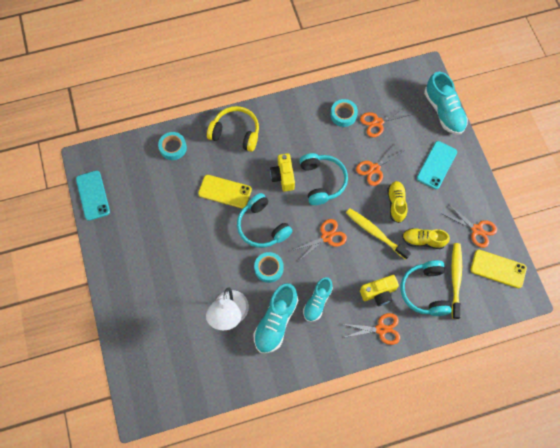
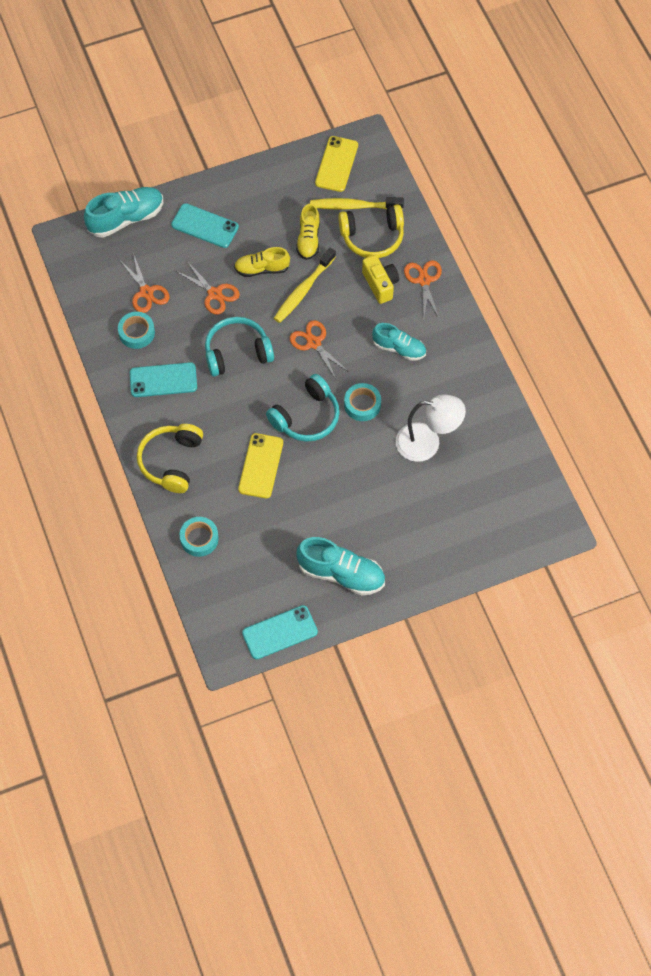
camera: 95 degrees left, 5 degrees down
turquoise shoe [254,283,298,354] -> turquoise shoe moved to [296,537,385,595]
yellow camera [270,153,295,192] -> none
turquoise headphones [401,260,452,316] -> yellow headphones [338,204,404,258]
orange scissors [443,205,497,248] -> none
none -> turquoise phone [130,362,197,397]

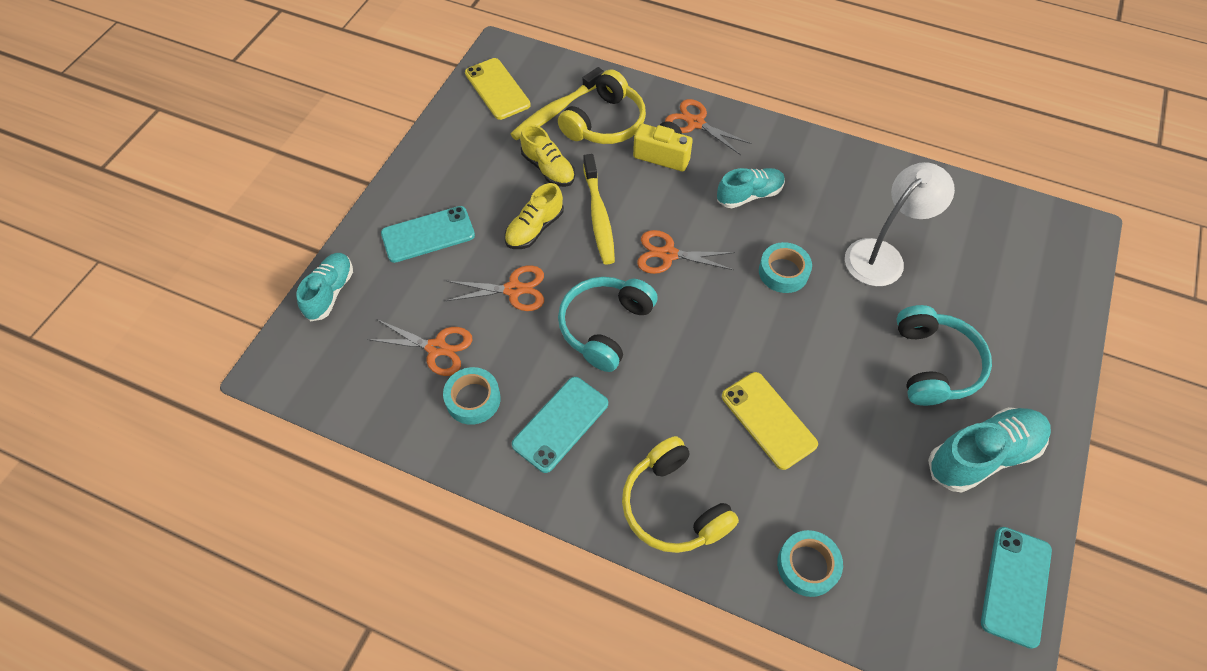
camera: 45 degrees left, 5 degrees down
turquoise shoe [84,187,163,238] -> turquoise shoe [296,253,353,322], size x0.66
turquoise headphones [266,374,340,442] -> turquoise headphones moved to [897,305,992,406]

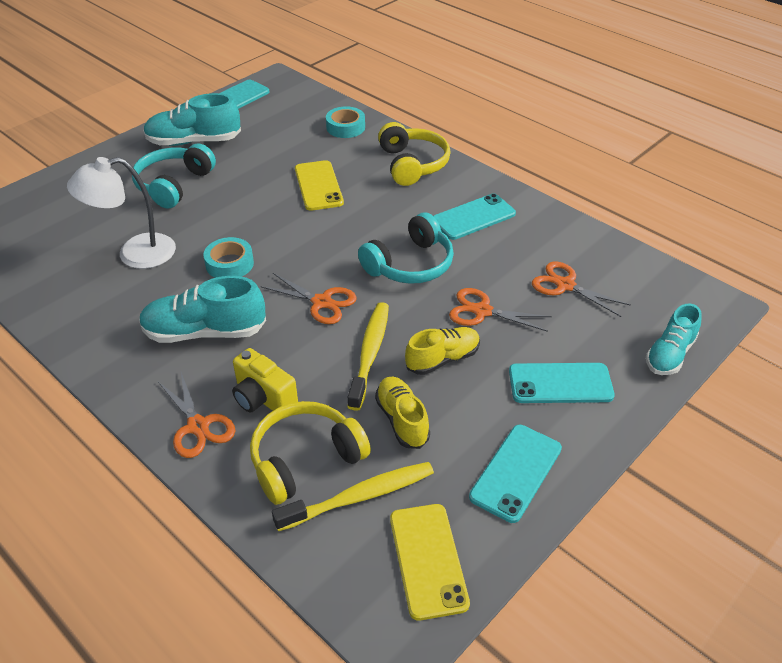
camera: 160 degrees left, 15 degrees down
turquoise tape [443,367,501,425] -> none
turquoise shoe [717,168,785,208] -> turquoise shoe [139,276,266,343], size x1.52
none -> turquoise phone [469,425,562,523]

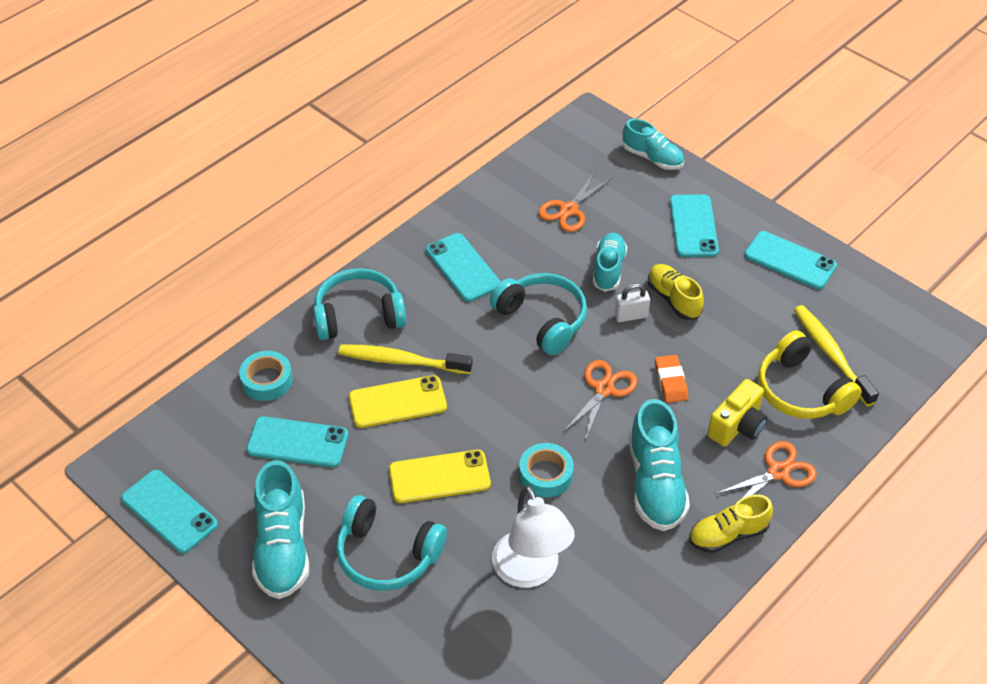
camera: 90 degrees left, 5 degrees up
yellow toothbrush [347,302,389,411] -> yellow toothbrush moved to [338,344,473,374]
yellow shoe [375,377,430,449] -> yellow shoe moved to [689,494,773,553]
yellow headphones [378,122,451,186] -> turquoise headphones [313,268,406,340]
yellow phone [390,504,470,621] -> yellow phone moved to [389,450,491,503]
orange scissors [449,288,552,332] -> turquoise shoe [593,233,627,292]
none -> turquoise phone [246,416,348,467]
none -> white padlock [614,283,650,322]
none -> orange eraser [655,355,688,403]

